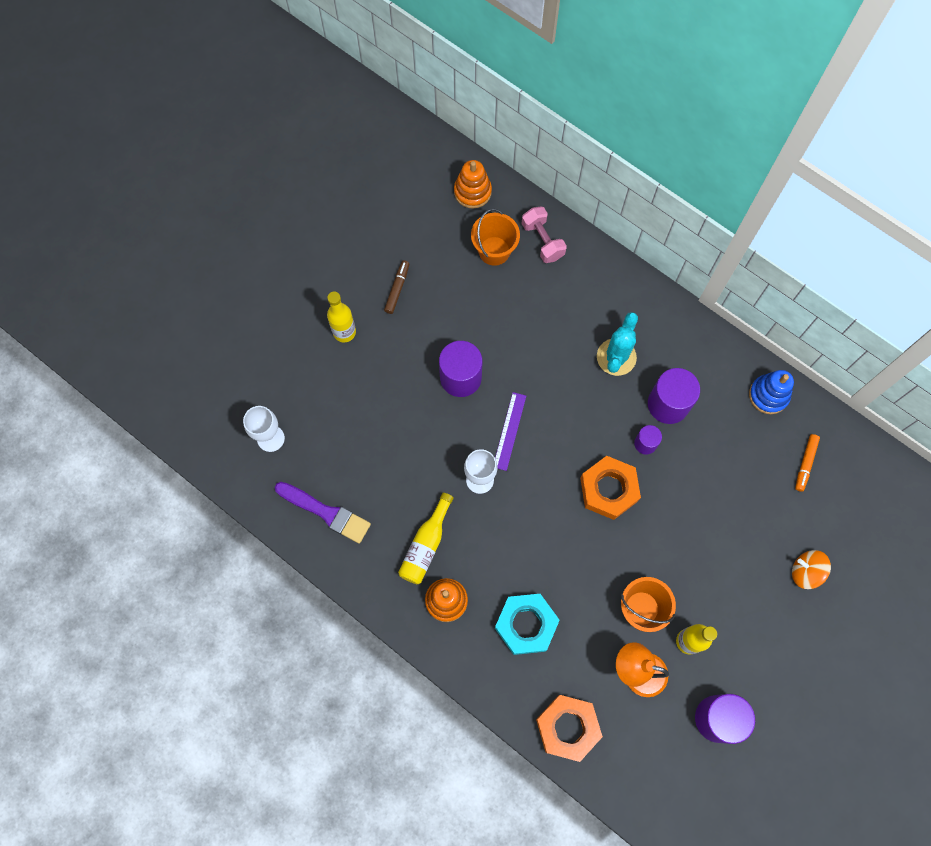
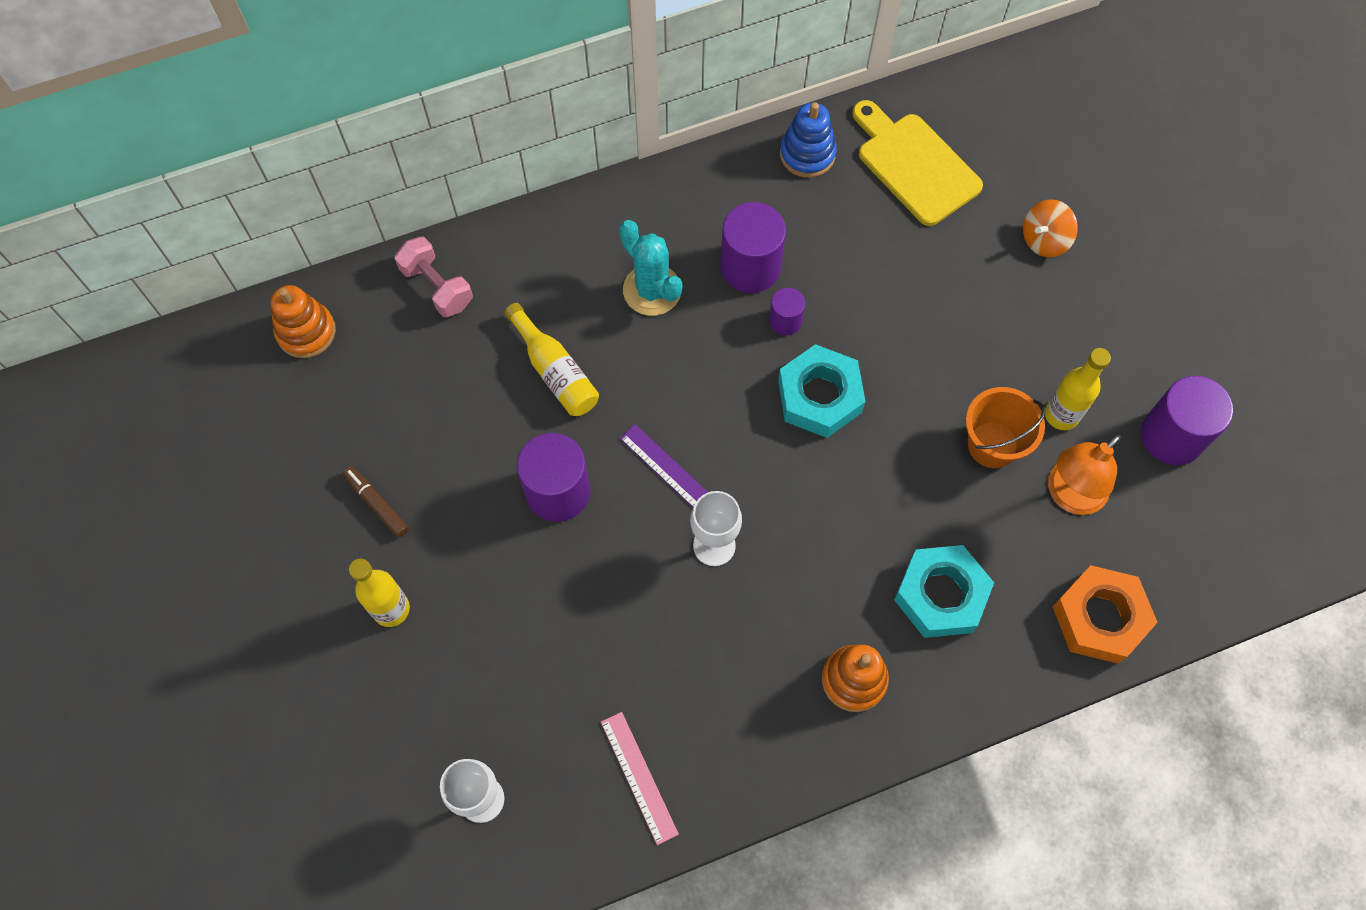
camera: 60 degrees left, 5 degrees down
purple brush [275,482,371,544] -> pink ruler [601,712,679,845]
yellow bottle [398,493,454,584] -> yellow bottle moved to [504,303,599,416]
orange bucket [471,209,520,266] -> none
pink dumbbell [521,206,567,263] -> pink dumbbell turned 45 degrees clockwise [394,237,473,317]
orange nut [580,456,641,520] -> turquoise nut [778,344,866,438]
orange marker [795,434,820,492] -> yellow cutting board [852,100,983,226]

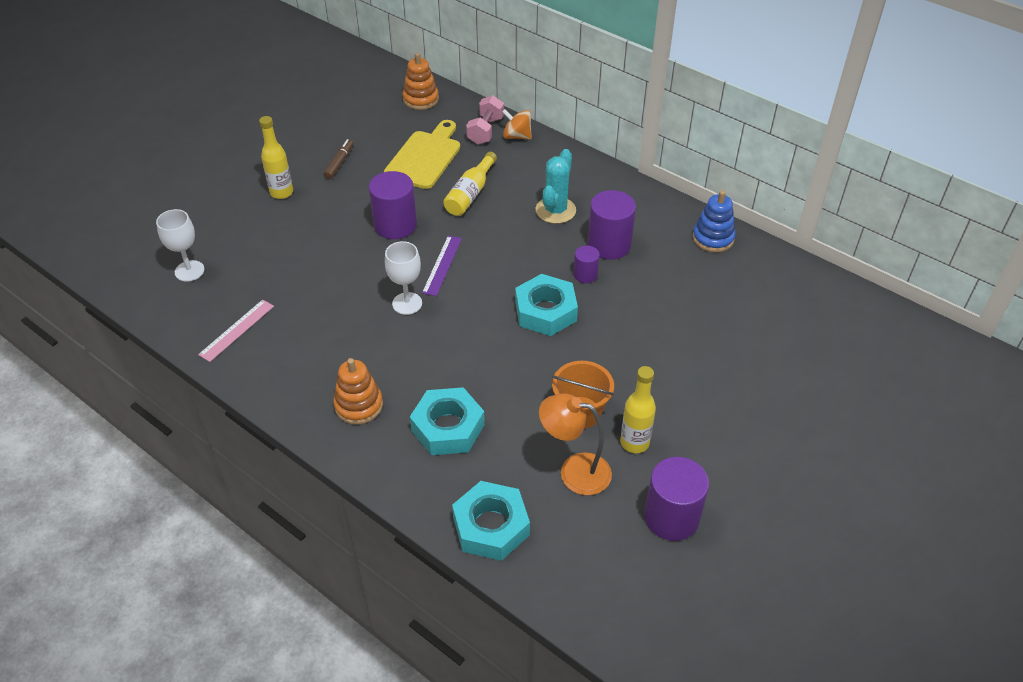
camera: 60 degrees right, 20 degrees down
yellow cutting board [852,100,983,226] -> yellow cutting board moved to [384,120,460,189]
orange spinning top [1023,199,1078,257] -> orange spinning top moved to [502,109,532,139]
orange nut [1052,565,1158,664] -> turquoise nut [452,481,530,561]

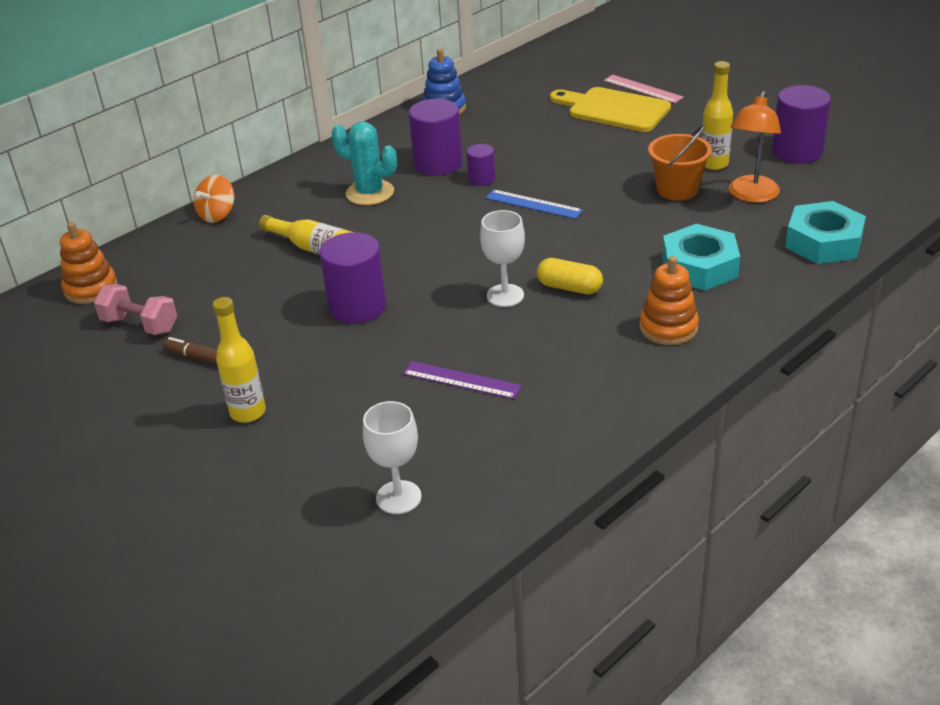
camera: 80 degrees left, 10 degrees down
pink ruler [198,300,274,362] -> pink ruler moved to [604,75,684,103]
yellow cutting board [384,120,460,189] -> yellow cutting board moved to [550,87,671,132]
purple ruler [422,236,462,296] -> purple ruler moved to [403,361,522,399]
pink dumbbell [466,95,504,145] -> pink dumbbell moved to [94,284,177,335]
turquoise nut [515,274,578,336] -> blue ruler [486,189,583,219]
none -> yellow capsule [537,258,603,294]

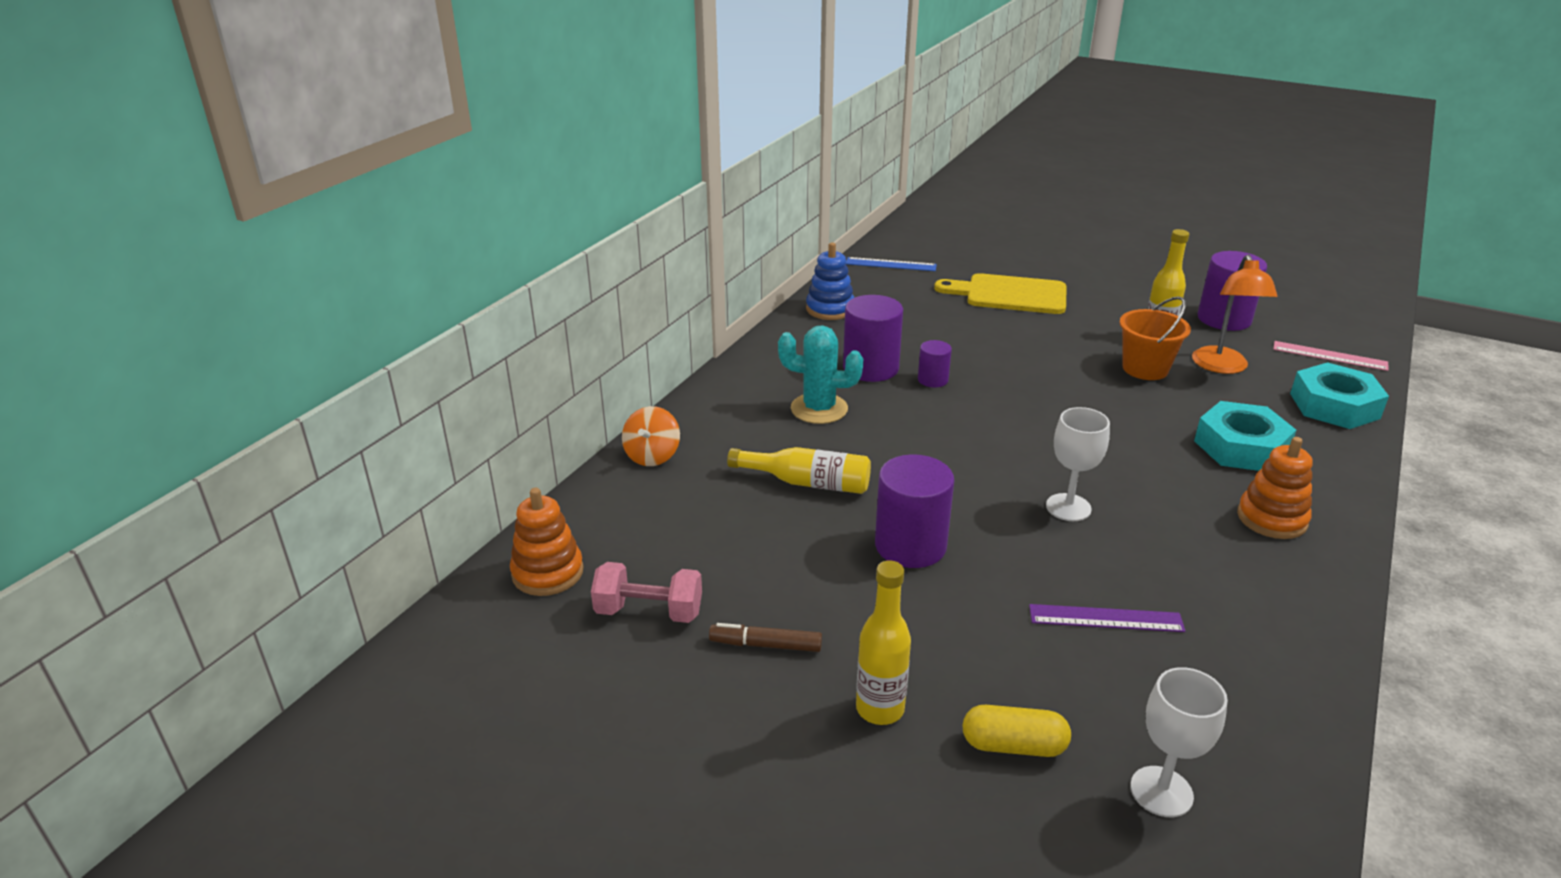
camera: 20 degrees left, 5 degrees down
blue ruler [486,189,583,219] -> blue ruler moved to [846,257,937,271]
yellow capsule [537,258,603,294] -> yellow capsule moved to [962,705,1071,757]
pink ruler [604,75,684,103] -> pink ruler moved to [1273,341,1389,371]

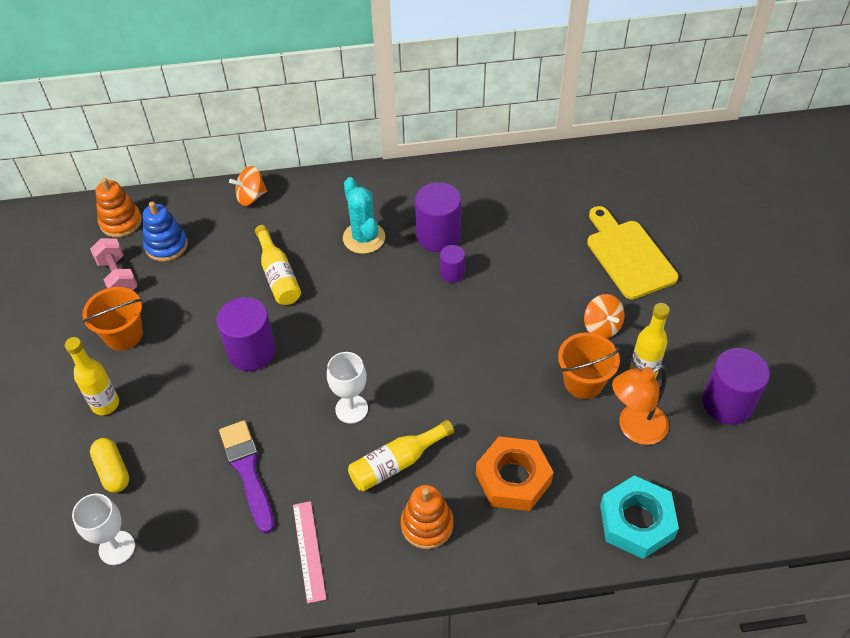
camera: 55 degrees right, 20 degrees up
brown marker [709,623,822,652] -> orange bucket [82,287,143,351]
blue stacking toy [806,242,854,320] -> blue stacking toy moved to [143,202,188,262]
blue ruler [846,257,937,271] -> none
purple ruler [1029,604,1185,632] -> purple brush [219,420,275,534]
turquoise nut [1194,401,1296,471] -> orange nut [476,436,554,511]
pink ruler [1273,341,1389,371] -> pink ruler moved to [293,501,326,604]
none -> yellow bottle [348,420,454,492]
none -> orange spinning top [584,294,625,338]

